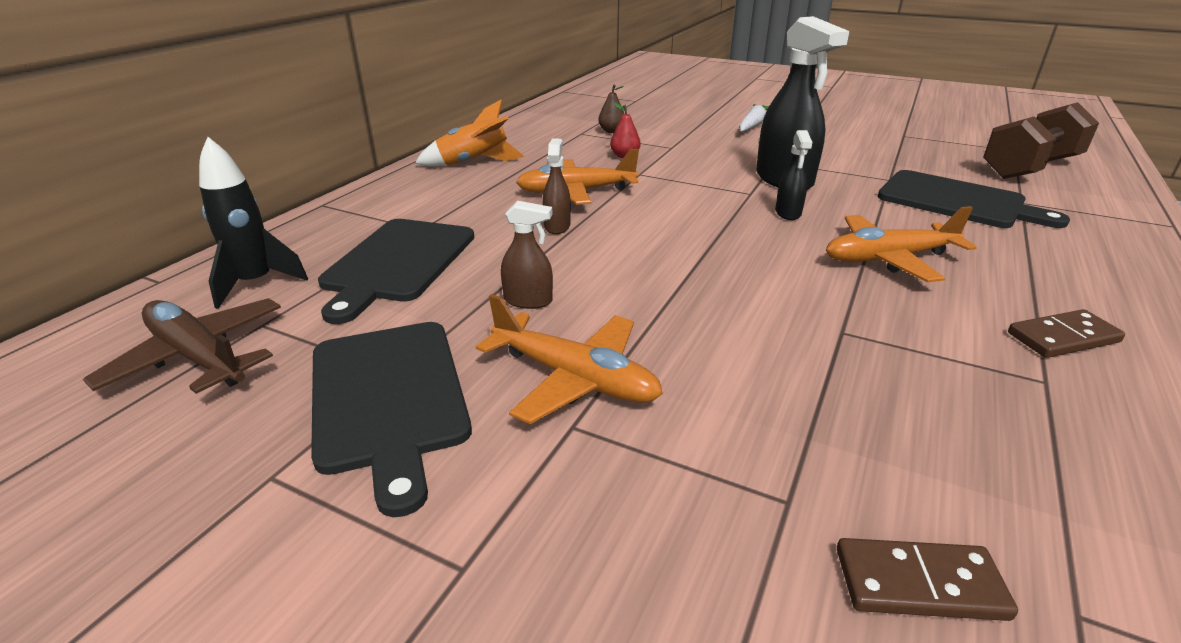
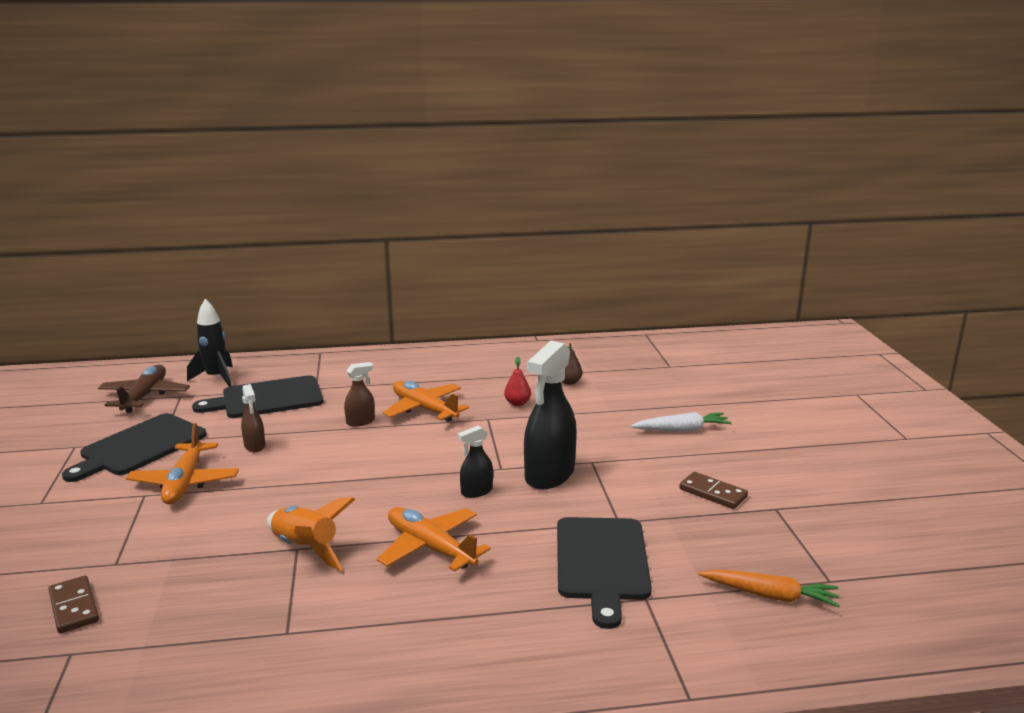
camera: 55 degrees right, 10 degrees down
orange rocket [415,99,524,167] -> orange rocket moved to [267,497,355,571]
brown dumbbell [983,102,1099,179] -> orange carrot [698,570,840,608]
brown domino [1008,309,1125,358] -> brown domino moved to [679,472,748,509]

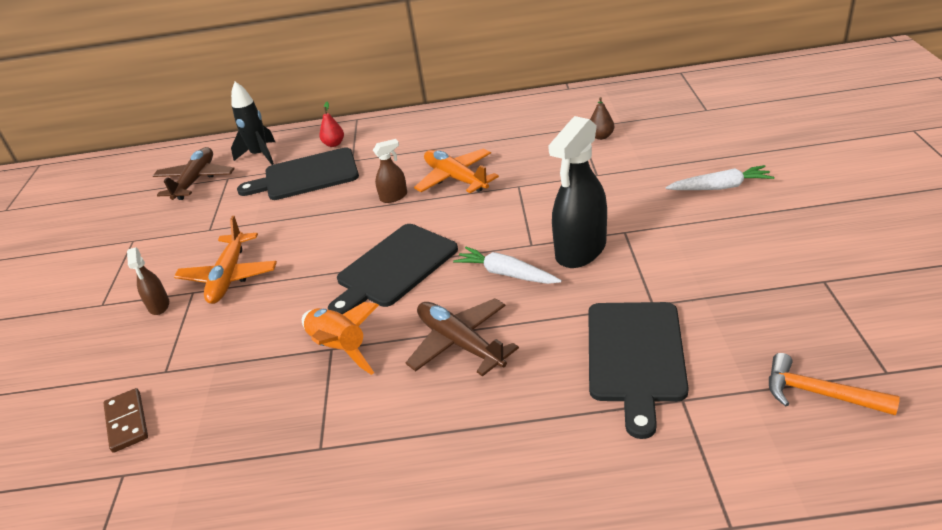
camera: 10 degrees right, 15 degrees up
black cutting board [62,413,206,482] -> black cutting board moved to [328,224,458,314]
brown spray bottle [241,384,265,452] -> brown spray bottle moved to [127,247,169,315]
orange plane [377,507,490,572] -> brown plane [406,298,519,377]
black spray bottle [458,426,493,498] -> white carrot [453,247,562,284]
red pear [504,357,531,406] -> red pear moved to [320,102,344,147]
brown domino [679,472,748,509] -> none
orange carrot [698,570,840,608] -> orange hammer [769,353,900,415]

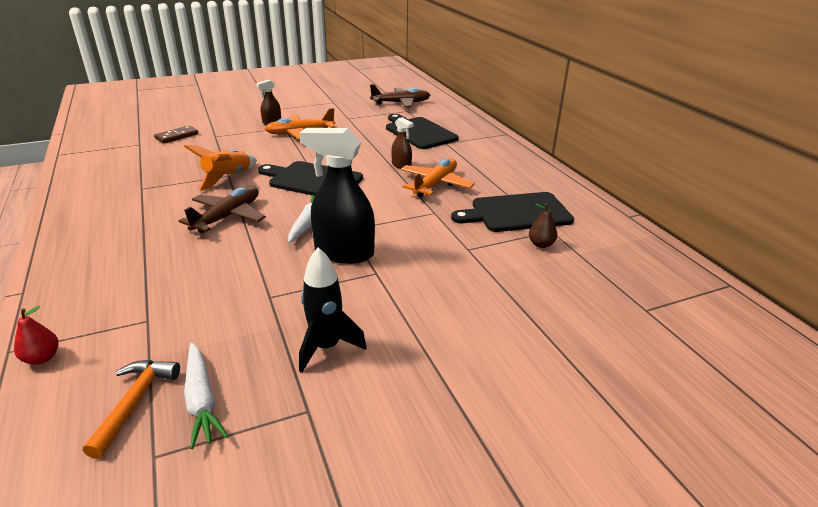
camera: 65 degrees right, 5 degrees down
black rocket [231,82,275,165] -> black rocket moved to [299,247,367,373]
red pear [320,102,344,147] -> red pear moved to [14,306,59,365]
black cutting board [588,302,689,439] -> black cutting board moved to [451,192,574,232]
white carrot [665,165,774,190] -> white carrot moved to [184,343,228,449]

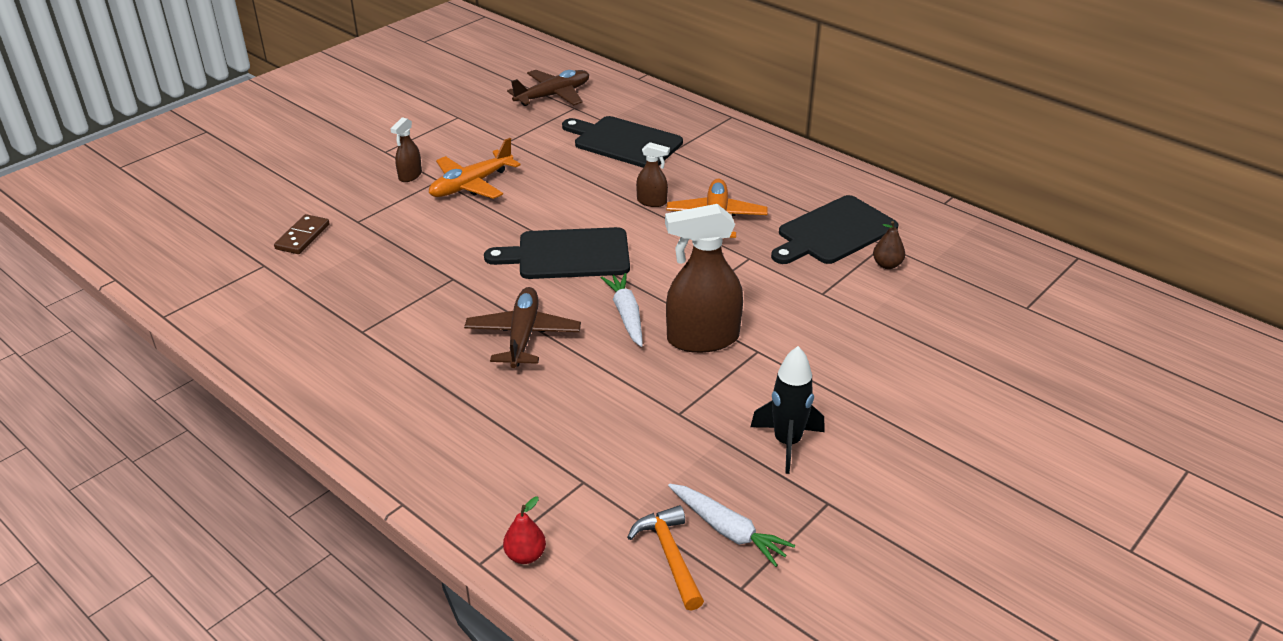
camera: 25 degrees left, 5 degrees up
orange rocket [184,145,257,191] -> none
black spray bottle [300,128,375,264] -> brown spray bottle [665,204,743,353]

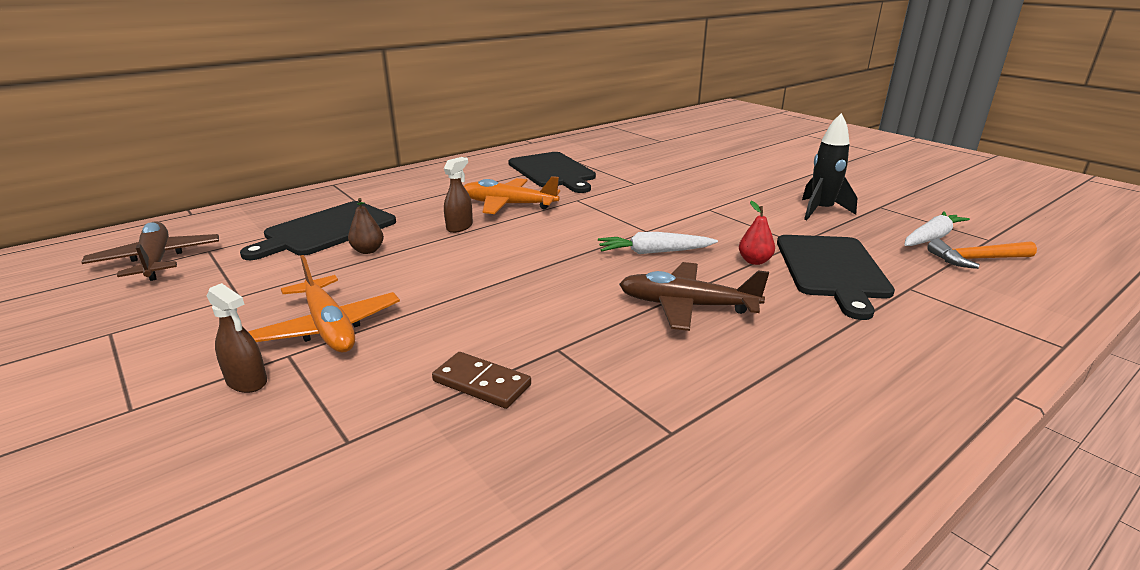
camera: 80 degrees left, 10 degrees down
brown domino [274,214,330,254] -> brown domino moved to [432,352,531,409]
black cutting board [484,227,630,279] -> black cutting board moved to [777,235,895,320]
red pear [503,497,546,564] -> red pear moved to [739,201,775,265]
brown spray bottle [665,204,743,353] -> none
brown pear [873,221,905,269] -> brown pear moved to [348,198,384,254]

